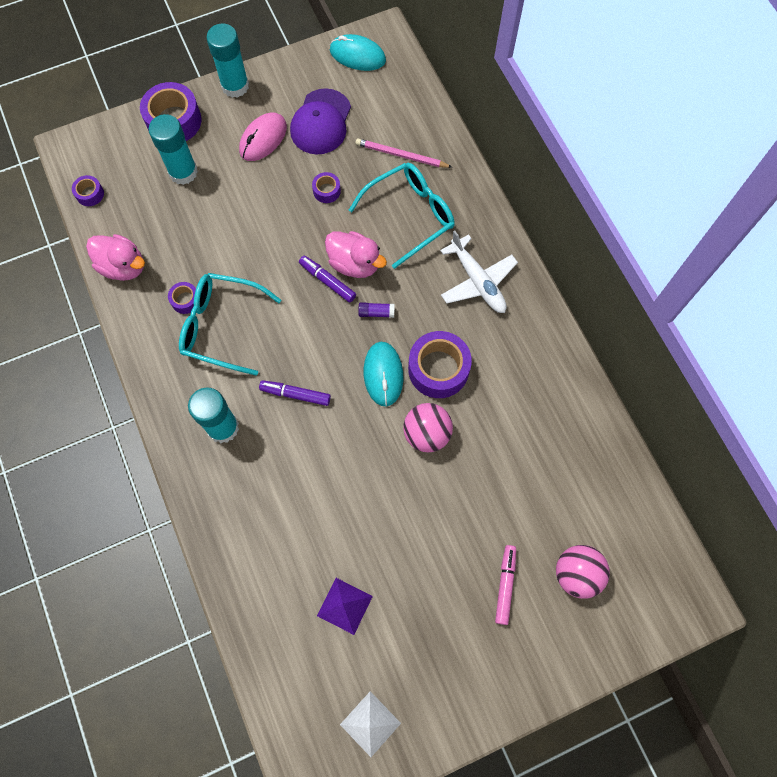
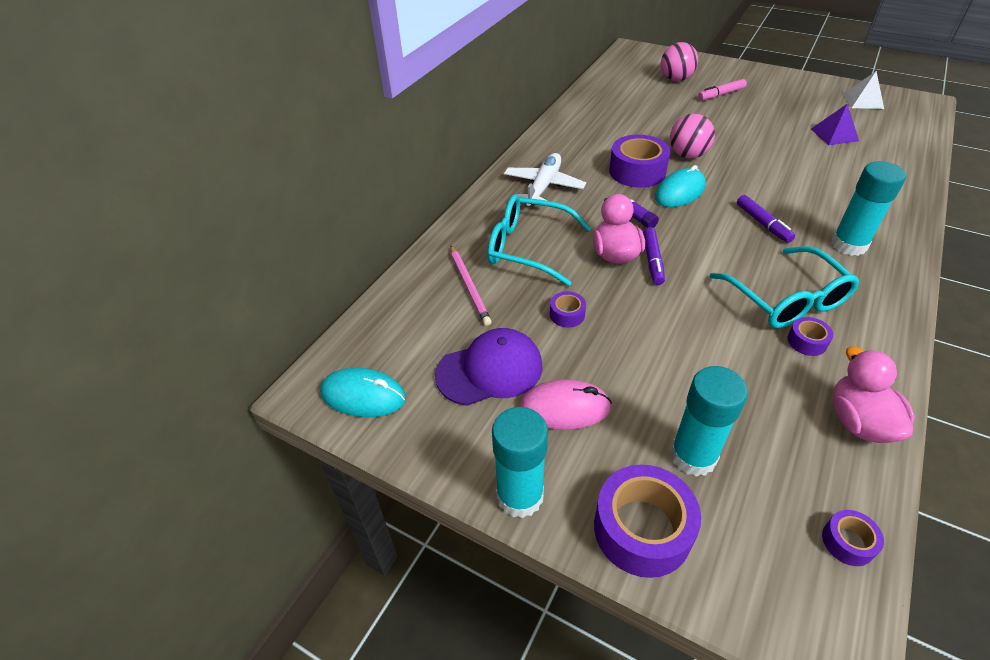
camera: 125 degrees left, 25 degrees down
turquoise mouse [330,34,386,71] -> turquoise mouse turned 60 degrees counterclockwise [320,367,406,417]

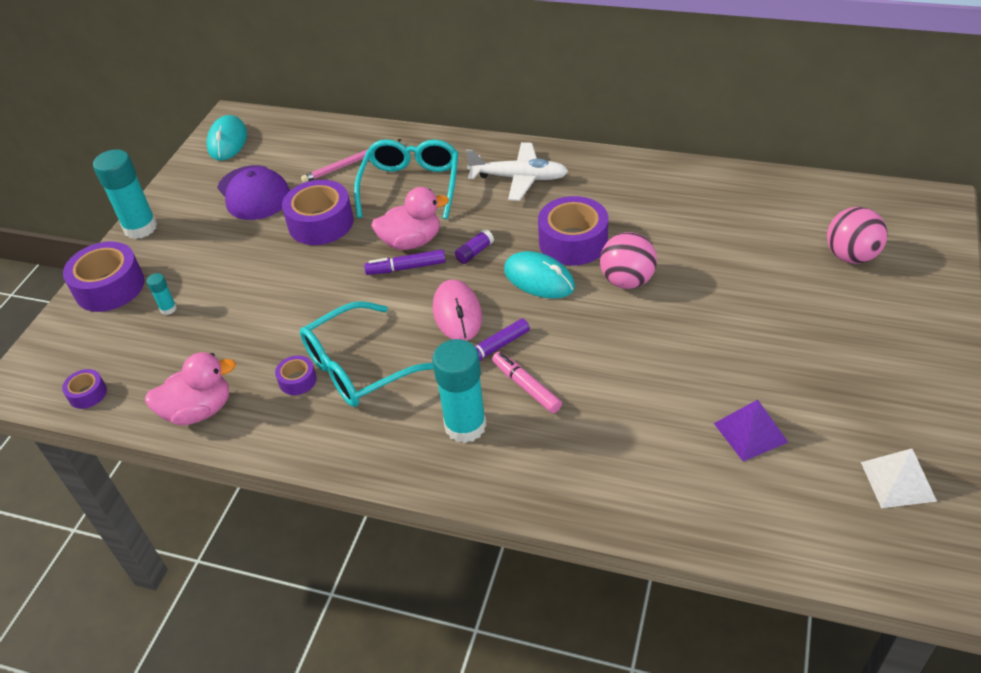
camera: 80 degrees right, 0 degrees up
pink mouse [519,379,612,430] -> pink mouse moved to [433,279,482,341]
purple tape [550,291,586,327] -> purple tape [282,180,354,245], size x2.04
turquoise glue stick [670,366,748,477] -> turquoise glue stick [147,273,177,315], size x0.45
pink marker [698,79,747,100] -> pink marker moved to [492,351,562,413]

